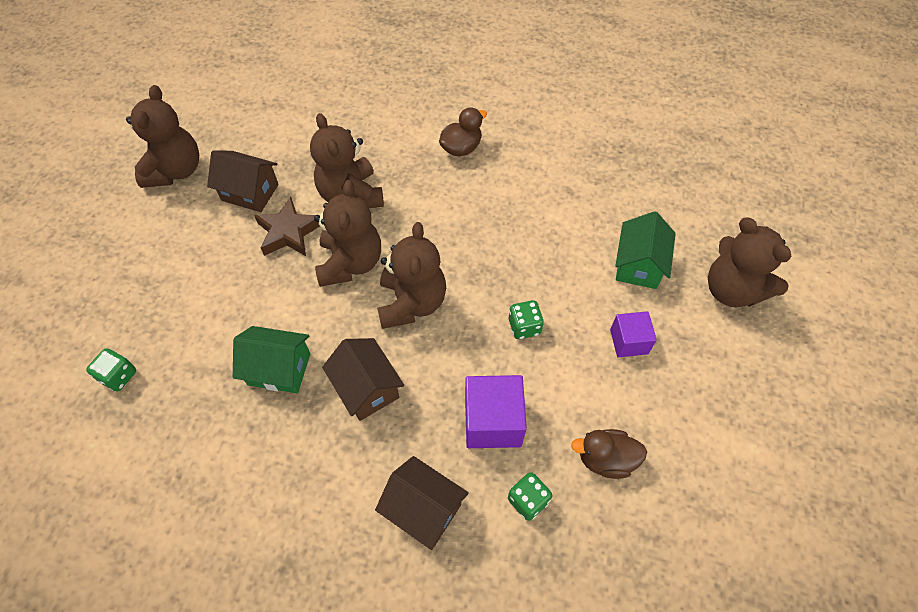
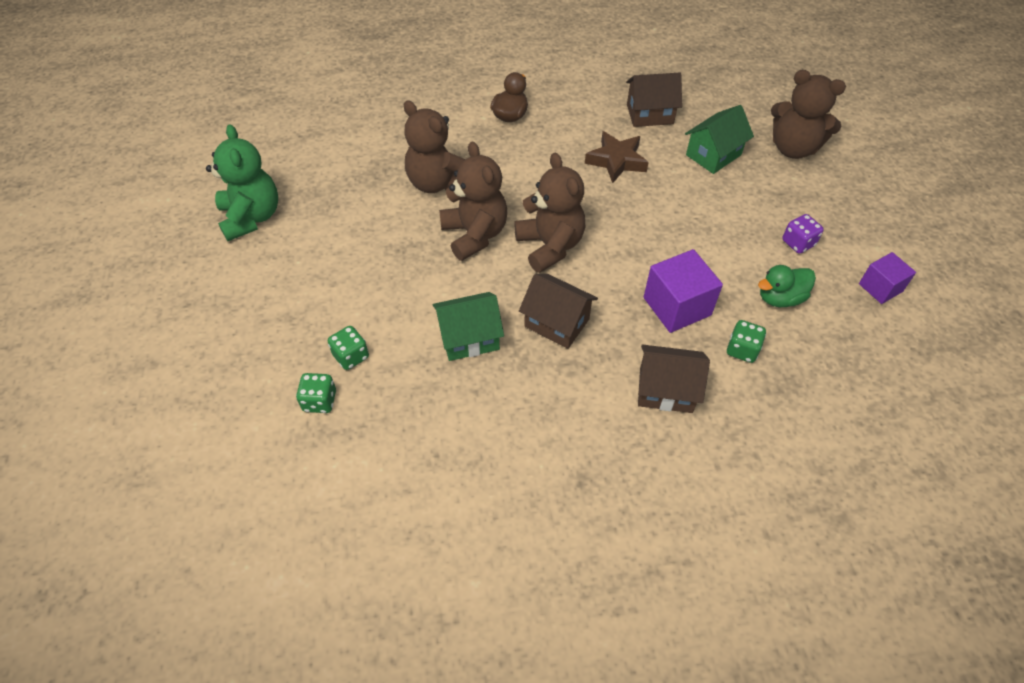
camera: 25 degrees left, 5 degrees down
brown teddy bear [126,85,199,188] -> green teddy bear [206,124,278,241]
brown house [207,150,279,212] -> brown house moved to [626,73,682,127]
brown star [254,197,320,256] -> brown star moved to [585,131,649,183]
green dice [509,300,544,339] -> green dice moved to [328,326,369,370]
brown duck [571,429,647,479] -> green duck [758,265,816,307]
purple cube [610,311,657,357] -> purple cube moved to [859,252,916,304]
green house [615,211,676,289] -> green house turned 60 degrees clockwise [685,105,754,174]
none -> purple dice [782,214,824,254]

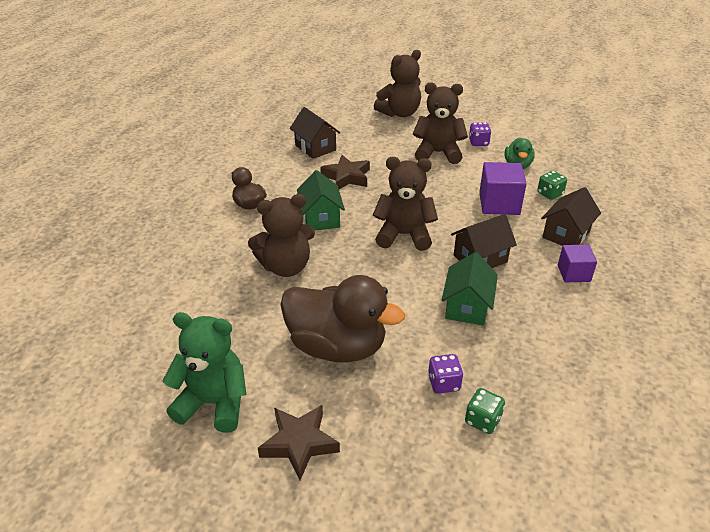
camera: 60 degrees left, 15 degrees down
green dice [328,326,369,370] -> purple dice [428,354,463,394]
brown teddy bear [439,141,507,261] -> brown teddy bear moved to [413,82,468,164]
brown house [626,73,682,127] -> brown house turned 60 degrees counterclockwise [290,107,340,159]
green house [685,105,754,174] -> green house moved to [297,170,345,231]
purple cube [859,252,916,304] -> purple cube moved to [558,245,597,282]
none -> brown star [258,405,340,480]
none -> brown duck [280,275,405,363]

